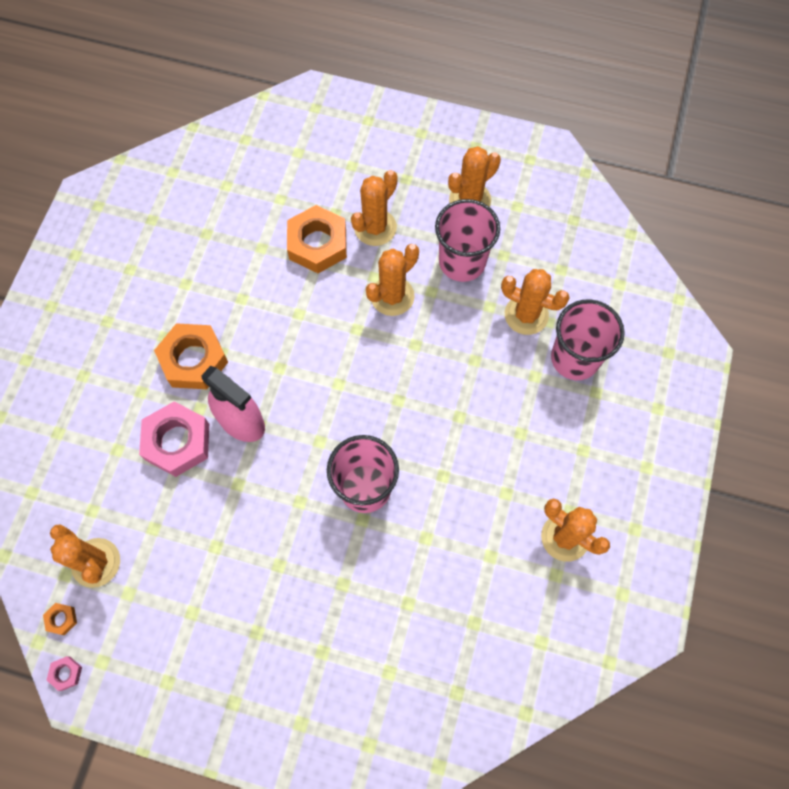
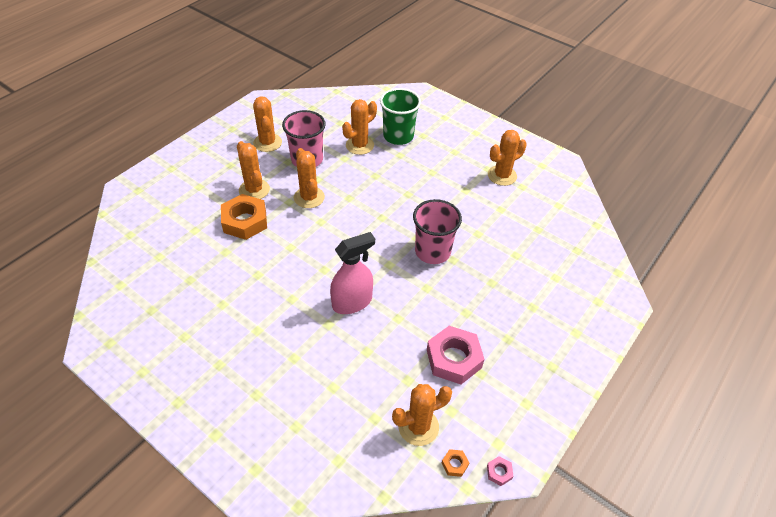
camera: 70 degrees left, 20 degrees down
pink nut [139,401,209,477] -> pink nut moved to [427,326,484,384]
orange nut [154,323,228,389] -> none
pink cup [551,299,625,380] -> green cup [380,88,421,145]

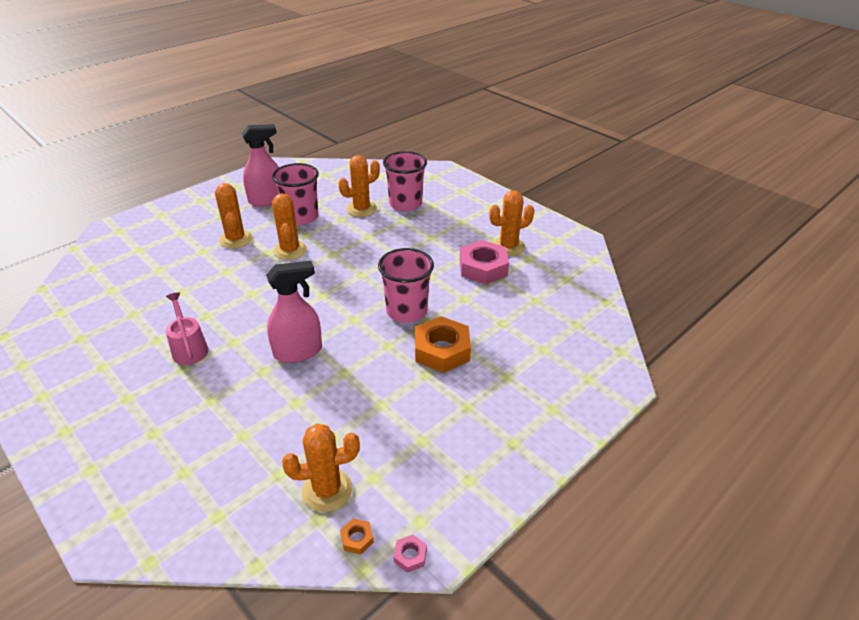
camera: 10 degrees right, 10 degrees down
orange nut [221,194,267,240] -> orange nut moved to [415,316,471,373]
orange cactus [253,96,282,152] -> pink spray bottle [241,124,279,207]
green cup [380,88,421,145] -> pink cup [383,151,427,211]
pink nut [427,326,484,384] -> pink nut moved to [460,240,509,284]
none -> pink watering can [166,293,208,365]

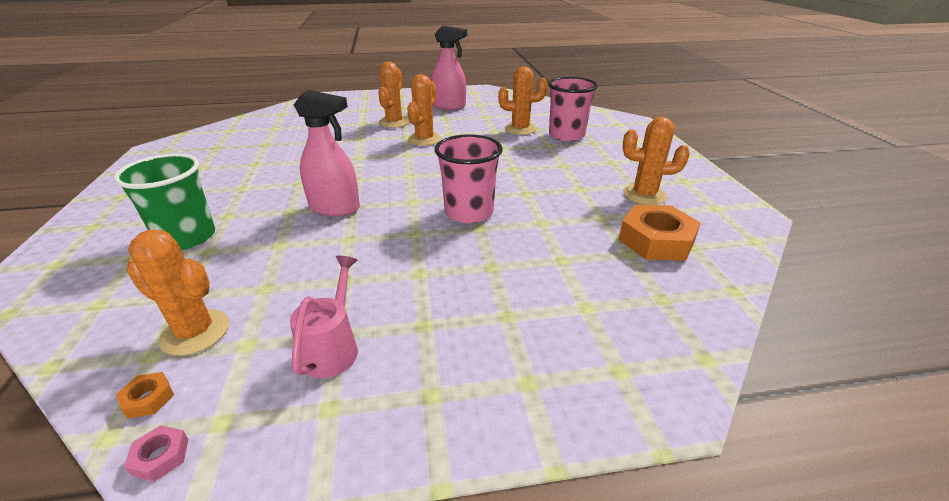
camera: 35 degrees right, 5 degrees down
pink watering can [166,293,208,365] -> pink watering can moved to [290,256,358,378]
pink cup [272,163,319,225] -> none
orange nut [415,316,471,373] -> orange nut moved to [619,205,701,261]
pink nut [460,240,509,284] -> none
none -> green cup [114,154,215,250]

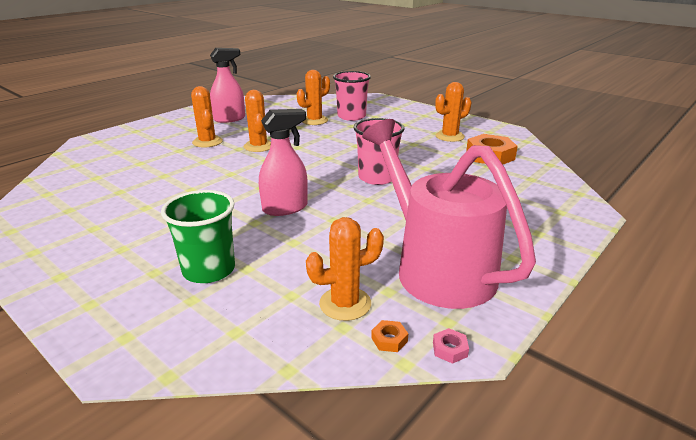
camera: 40 degrees left, 5 degrees down
pink watering can [290,256,358,378] -> pink watering can [362,119,536,309], size x2.39

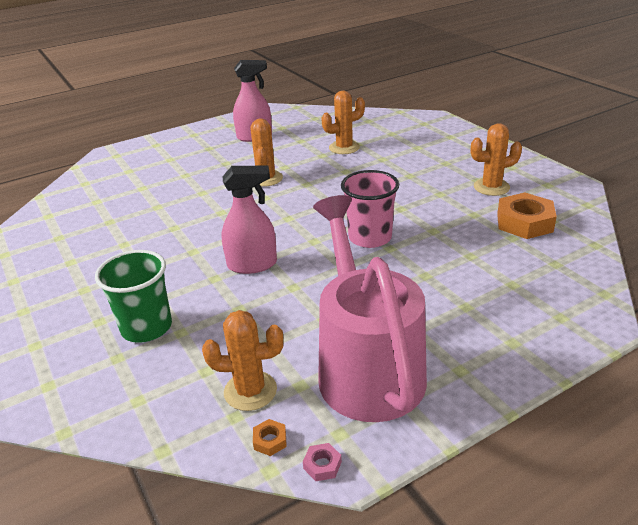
camera: 20 degrees right, 5 degrees up
orange cactus [191,86,223,148] -> none
pink cup [333,71,371,121] -> none

